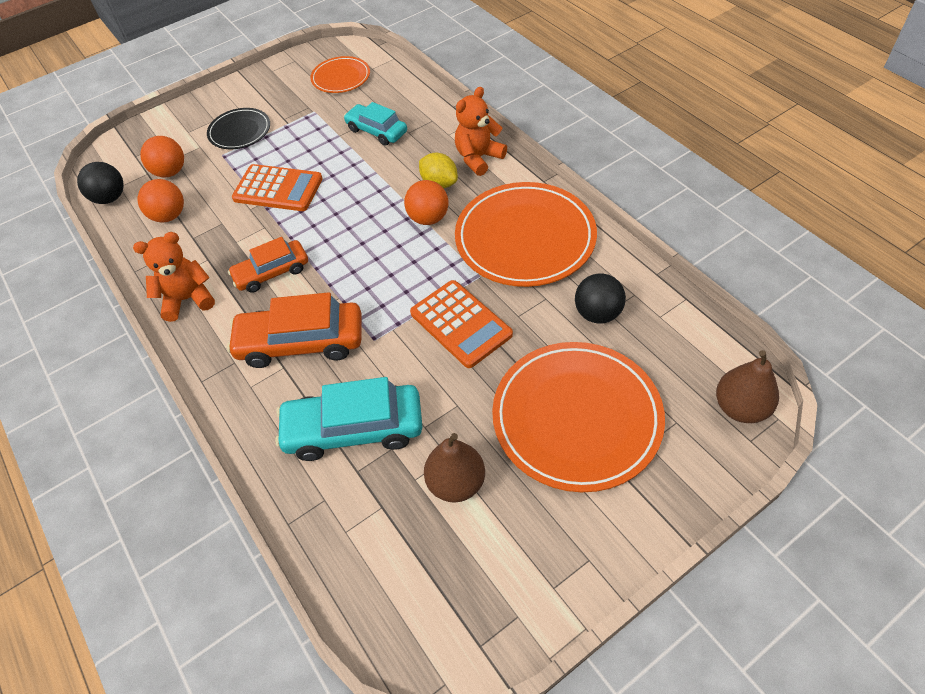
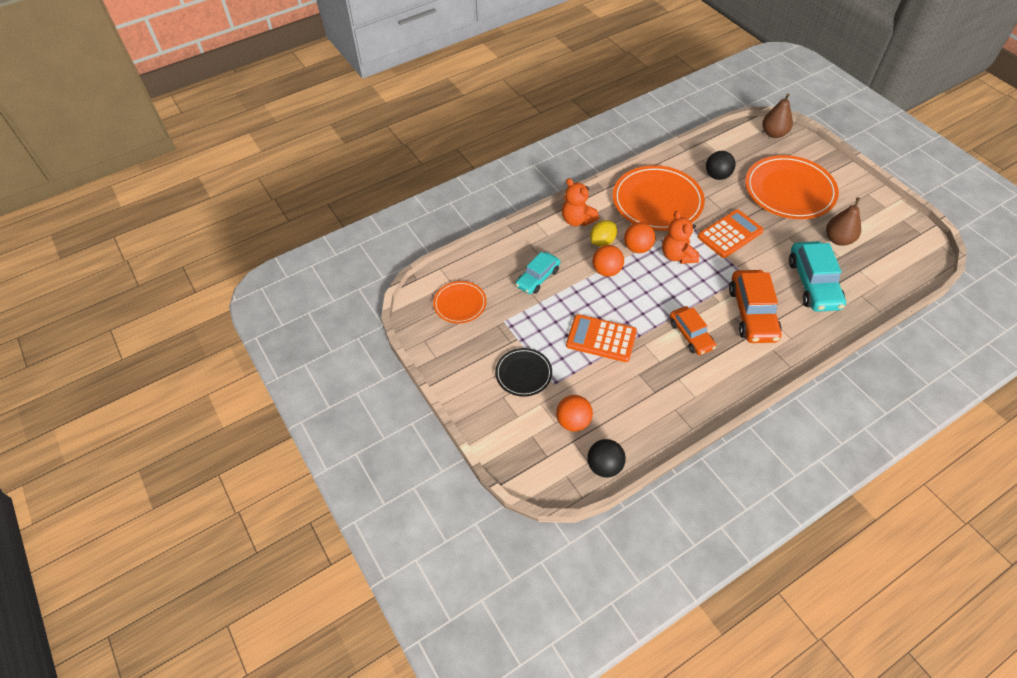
camera: 90 degrees left, 0 degrees up
orange teddy bear [133,232,215,322] -> orange teddy bear moved to [662,211,699,264]
orange ball [138,179,184,223] -> orange ball moved to [593,245,624,277]
orange calculator [232,164,323,211] -> orange calculator turned 90 degrees counterclockwise [566,314,637,362]

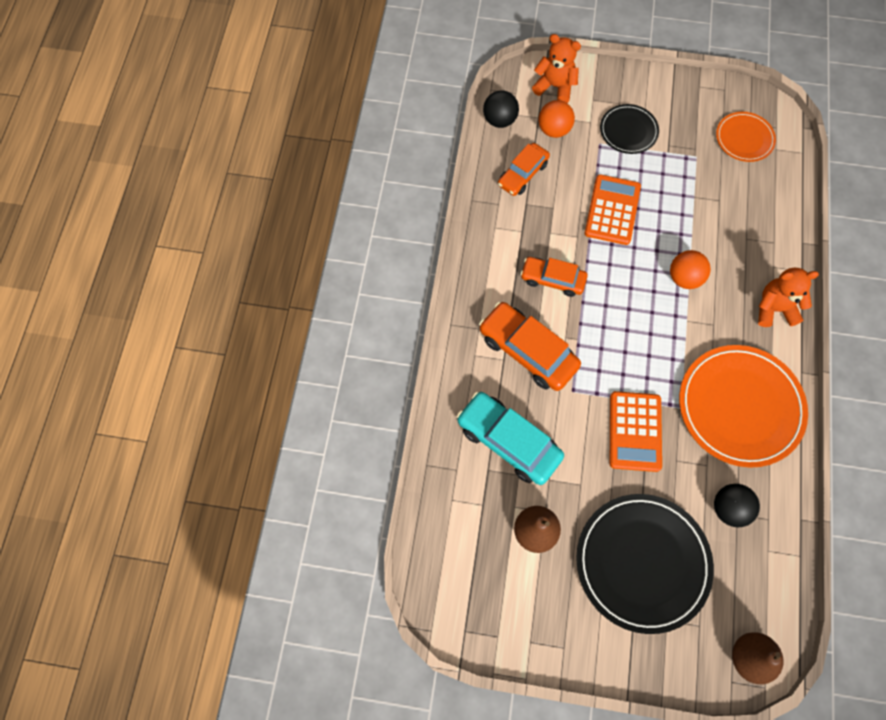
camera: 130 degrees right, 15 degrees up
turquoise car [515,252,560,294] -> none
orange calculator [566,314,637,362] -> orange calculator turned 45 degrees counterclockwise [585,174,641,245]
yellow lemon [590,220,617,246] -> none
orange ball [624,222,656,253] -> none
orange teddy bear [662,211,699,264] -> orange teddy bear moved to [532,34,581,103]
orange plate [745,155,839,219] -> black plate [576,494,714,634]
none -> orange car [498,143,550,196]

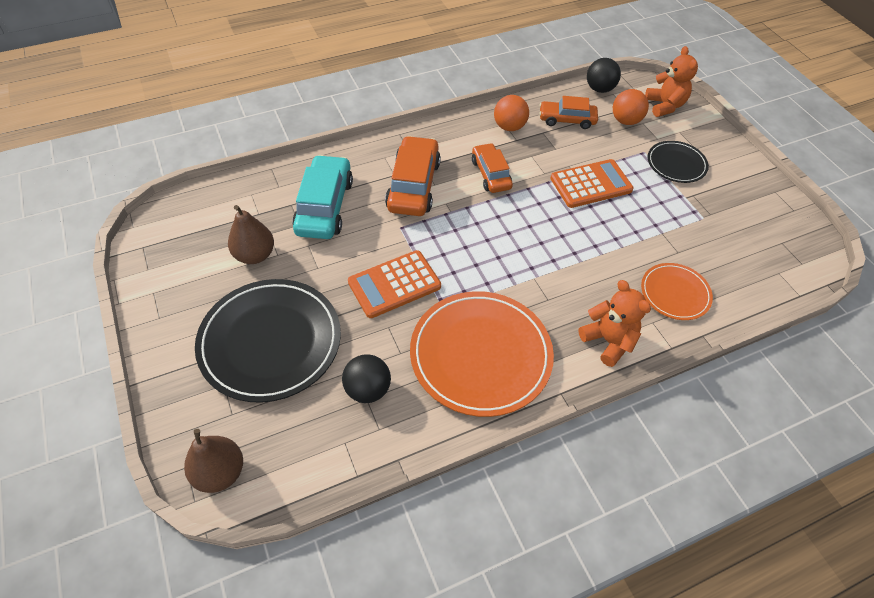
camera: 55 degrees right, 15 degrees down
orange ball [670,250,711,289] -> orange ball moved to [494,95,529,131]
orange plate [716,112,776,162] -> orange plate moved to [641,263,713,320]

